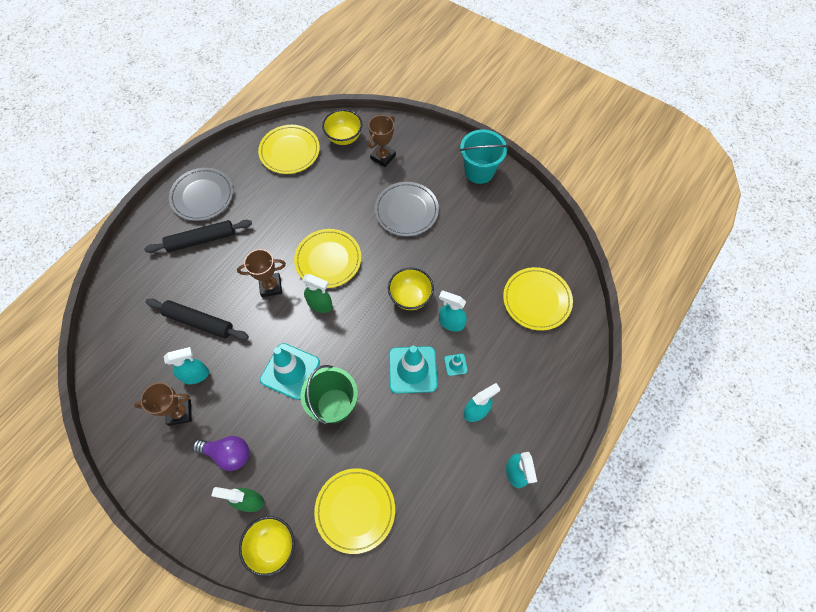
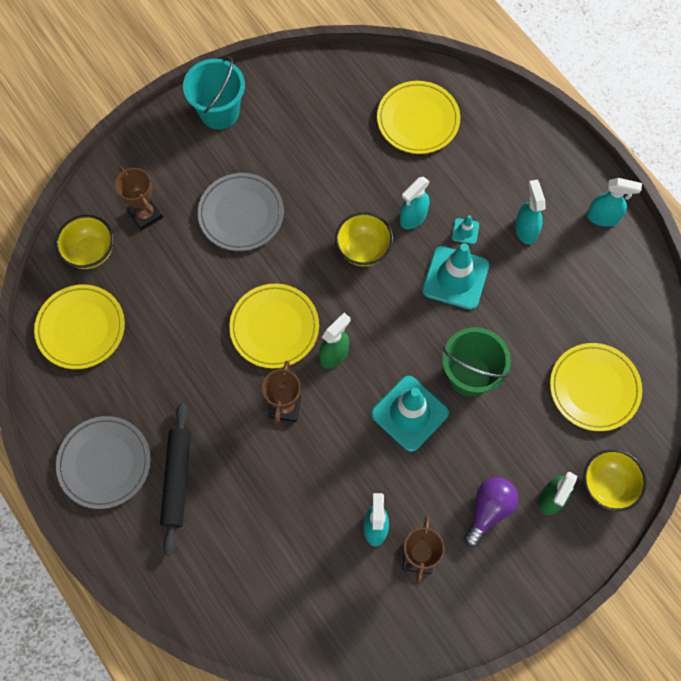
camera: 70 degrees left, 5 degrees up
black rolling pin [146,299,249,340] -> none

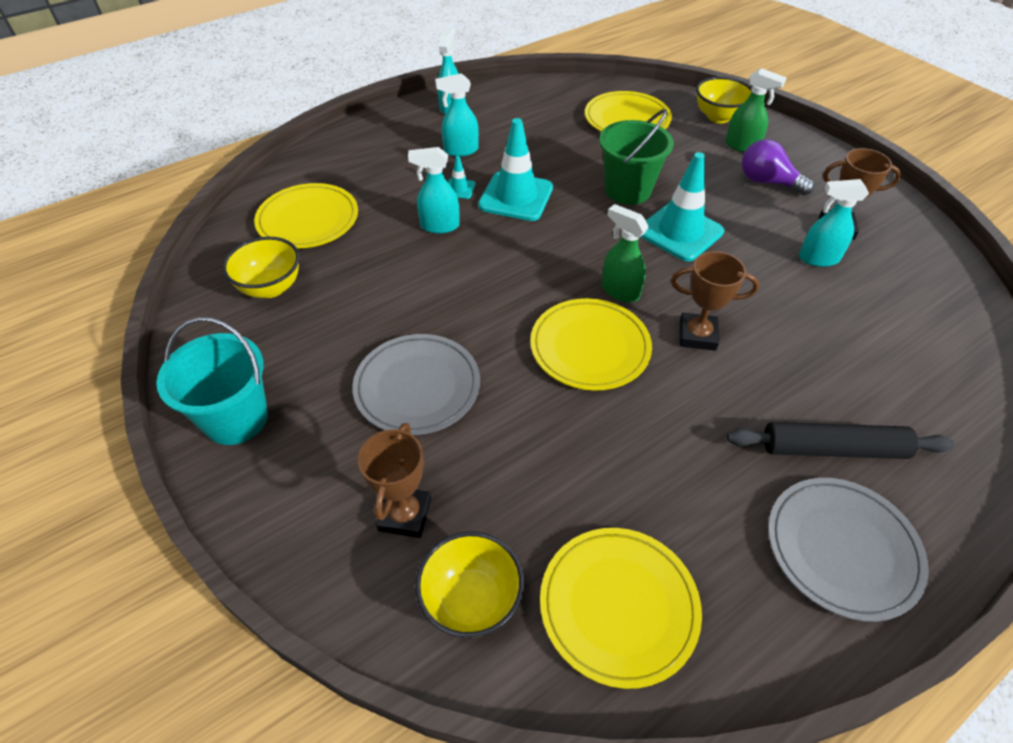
camera: 90 degrees left, 20 degrees down
brown trophy [115,167,163,231] -> brown trophy turned 45 degrees counterclockwise [358,423,432,538]
yellow bowl [335,212,393,267] -> yellow bowl moved to [222,237,300,298]
turquoise spray bottle [400,177,430,229] -> turquoise spray bottle turned 135 degrees clockwise [408,147,460,234]

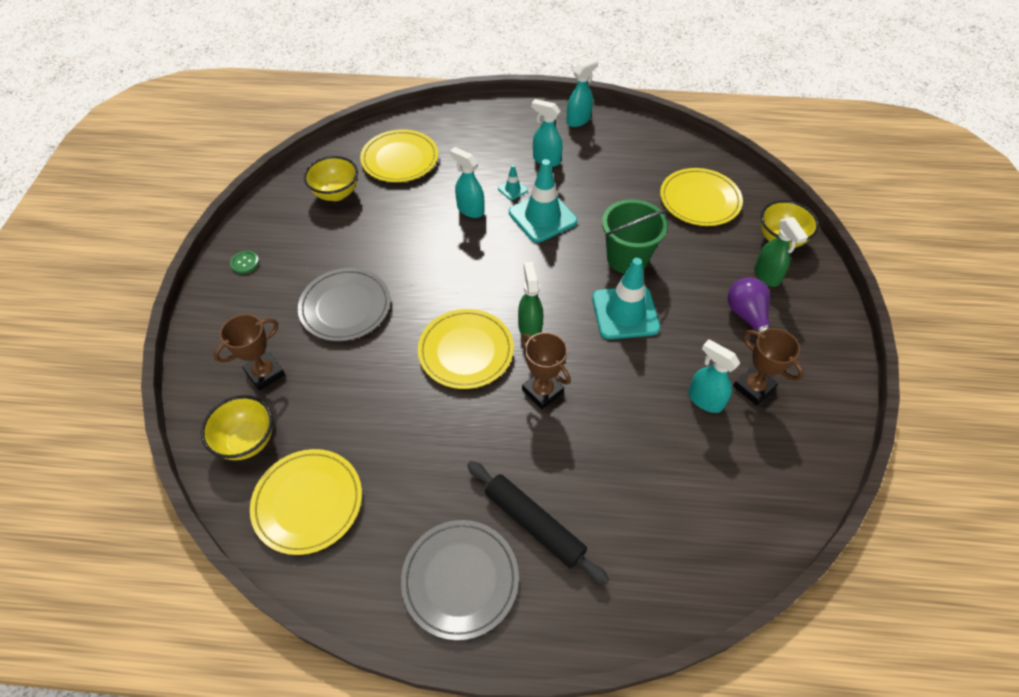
camera: 40 degrees right, 5 degrees up
turquoise bucket [156,317,268,445] -> green button [230,251,260,274]

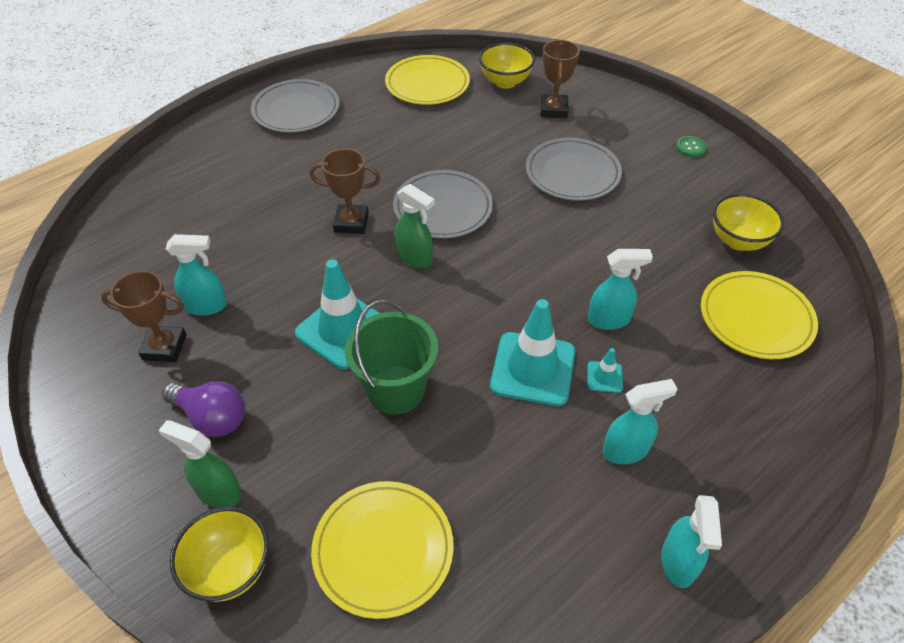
camera: 135 degrees right, 5 degrees down
yellow plate [418,309,514,389] -> grey plate [393,170,493,239]
black rolling pin [467,461,609,585] -> none

